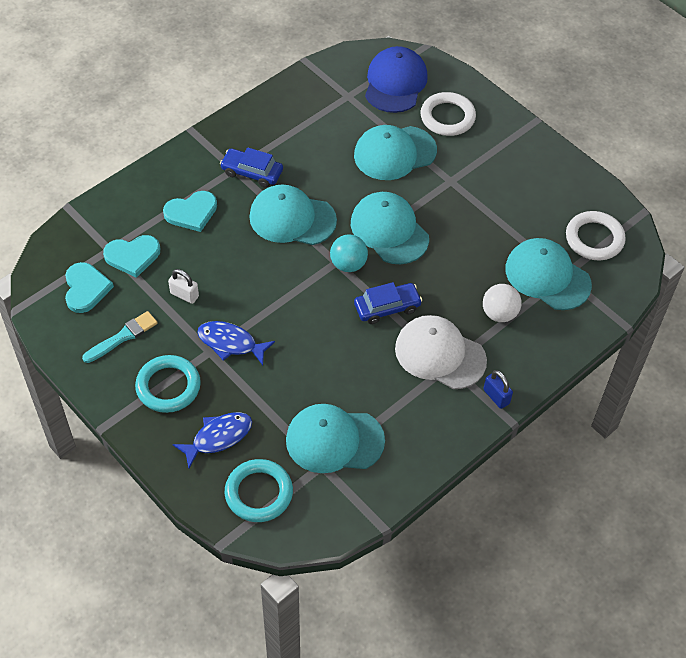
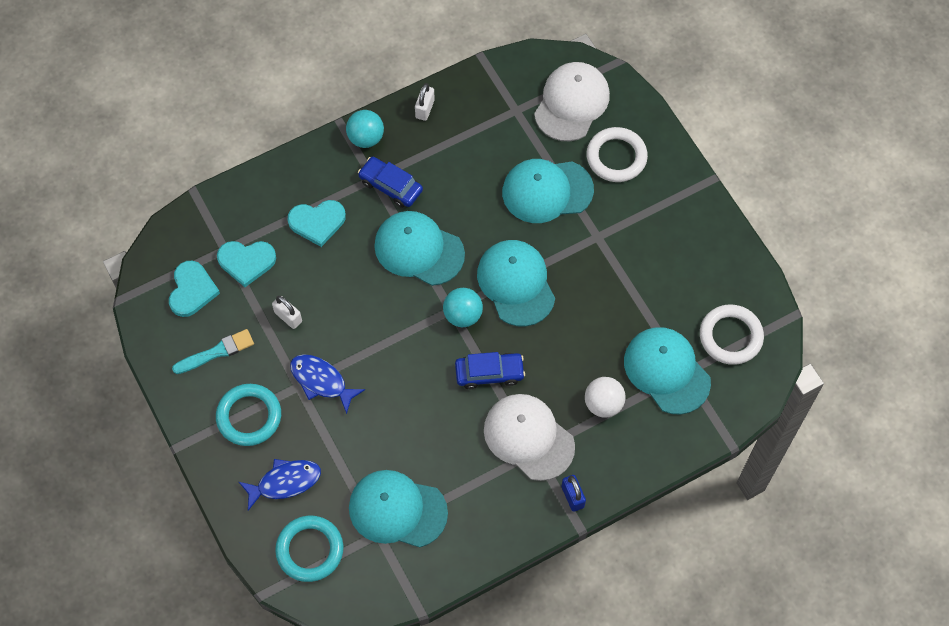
camera: 15 degrees right, 10 degrees up
blue cap [365,46,428,113] -> white cap [534,62,610,141]
none -> turquoise ball [346,110,384,148]
none -> white padlock [415,83,435,121]

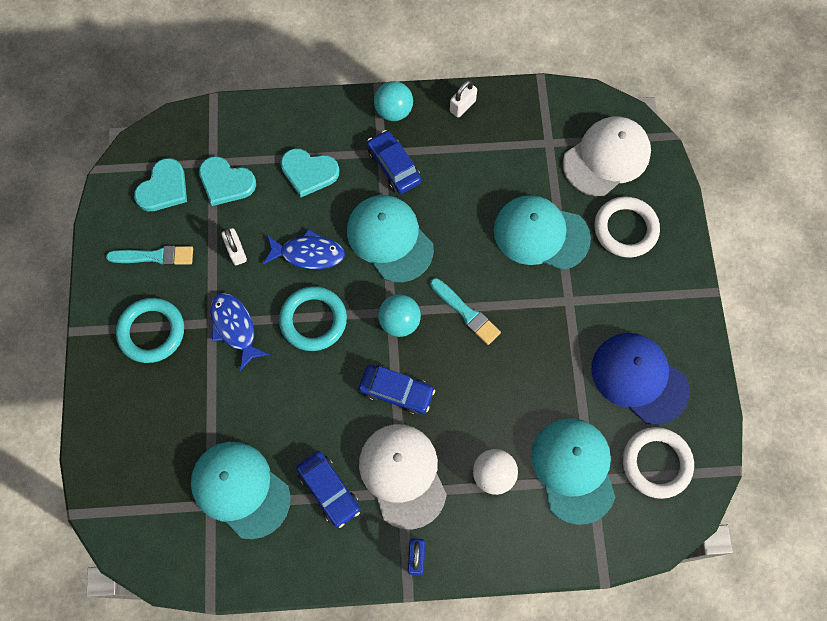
camera: 25 degrees right, 5 degrees up
blue fish [239,459,321,511] -> blue fish moved to [263,229,345,269]
turquoise ring [275,516,343,582] -> turquoise ring moved to [279,286,347,351]
turquoise cap [477,240,555,327] -> turquoise brush [430,278,501,345]
none -> blue car [296,451,361,528]
none -> blue cap [592,333,690,425]

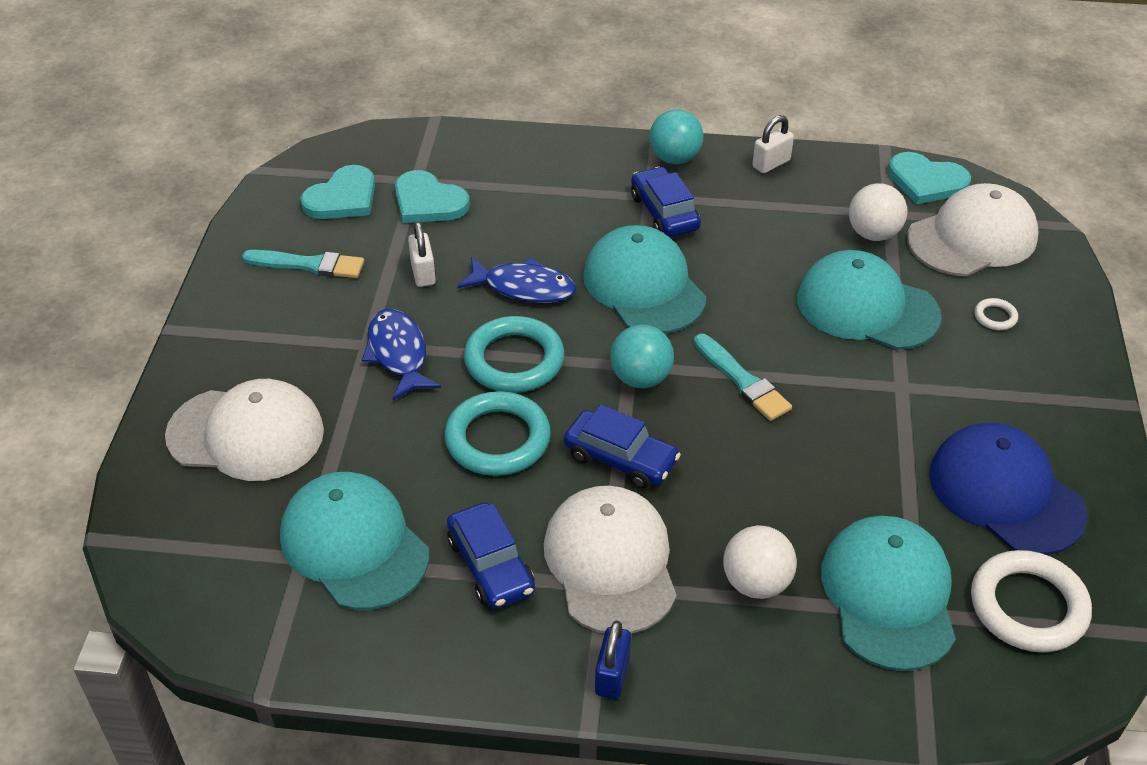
camera: 10 degrees right, 25 degrees down
turquoise ring [116,298,184,363] -> turquoise ring moved to [444,391,551,476]
turquoise heart [281,148,339,197] -> turquoise heart moved to [888,152,971,204]
white ring [594,196,660,258] -> white ring [974,298,1018,330], size x0.44
none -> white cap [165,379,324,481]
none -> white ball [849,183,907,241]

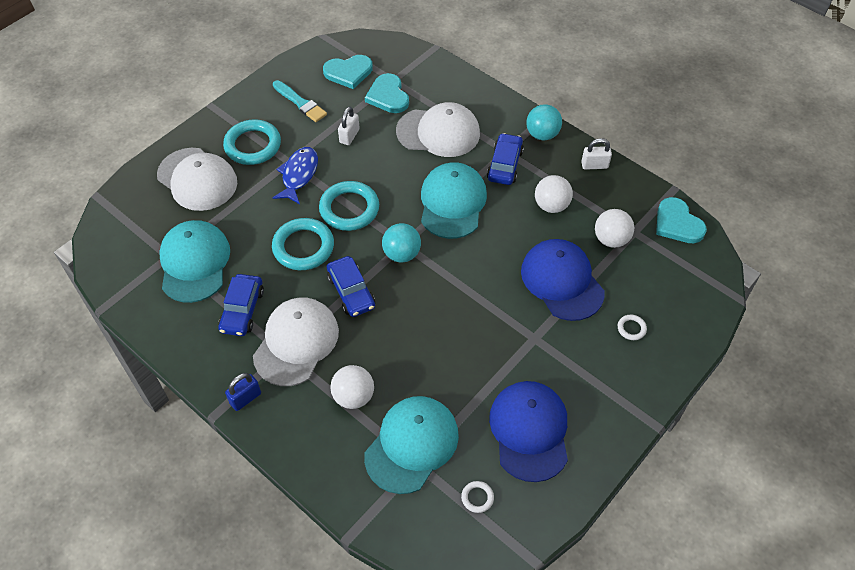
camera: 35 degrees right, 10 degrees up
blue fish [457,257,576,303] -> none
turquoise brush [694,334,792,421] -> none
turquoise cap [797,250,942,350] -> blue cap [521,239,605,321]
white cap [907,183,1039,276] -> white cap moved to [396,102,480,157]
white ring [971,550,1092,652] -> white ring [461,481,494,513], size x0.44
none -> turquoise ring [223,119,281,165]
none -> white ball [535,175,573,213]

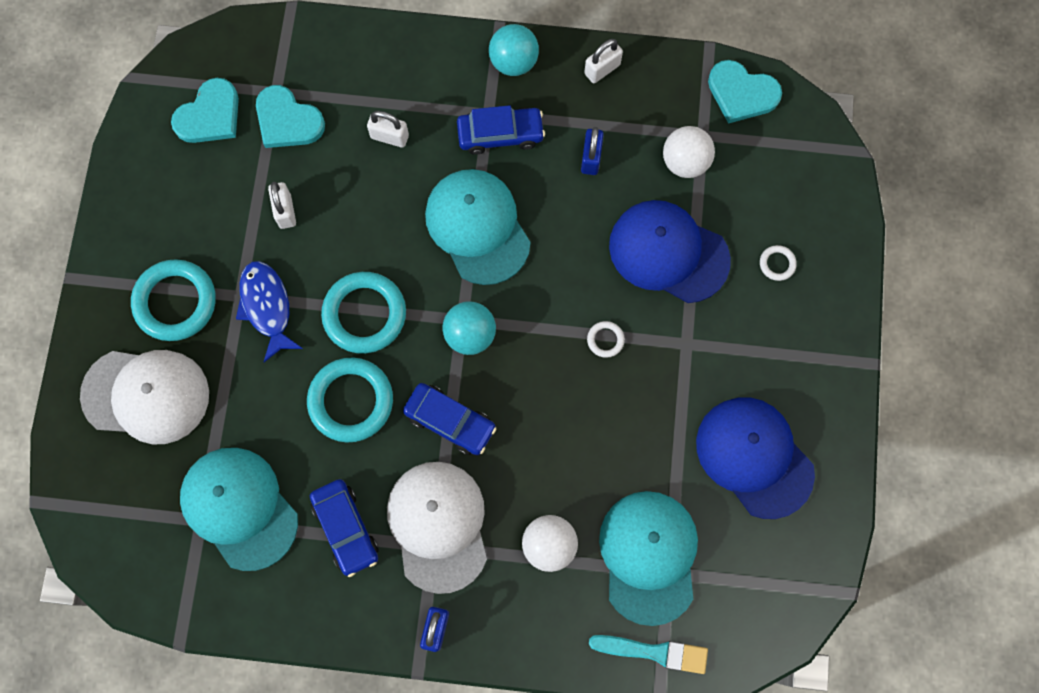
camera: 35 degrees left, 20 degrees up
turquoise brush [273,80,327,122] -> turquoise brush moved to [589,635,708,674]
white cap [396,102,480,157] -> white padlock [367,111,409,148]
white ring [461,481,494,513] -> white ring moved to [587,321,625,358]
blue car [487,133,524,185] -> blue car turned 105 degrees clockwise [457,105,545,155]
white ball [535,175,573,213] -> blue padlock [581,127,604,175]

